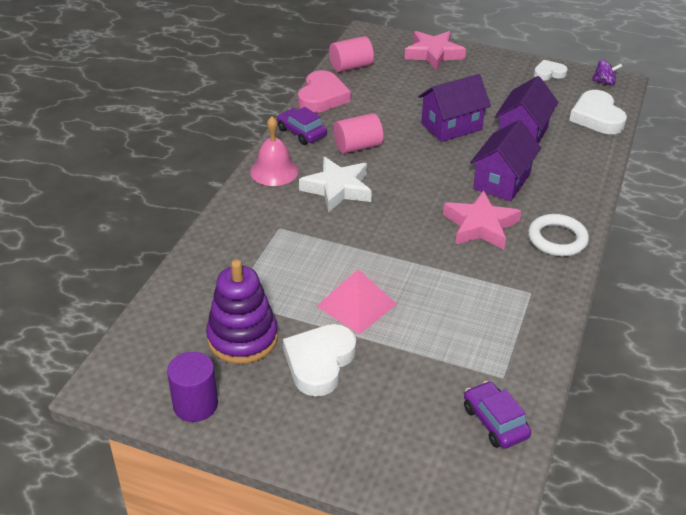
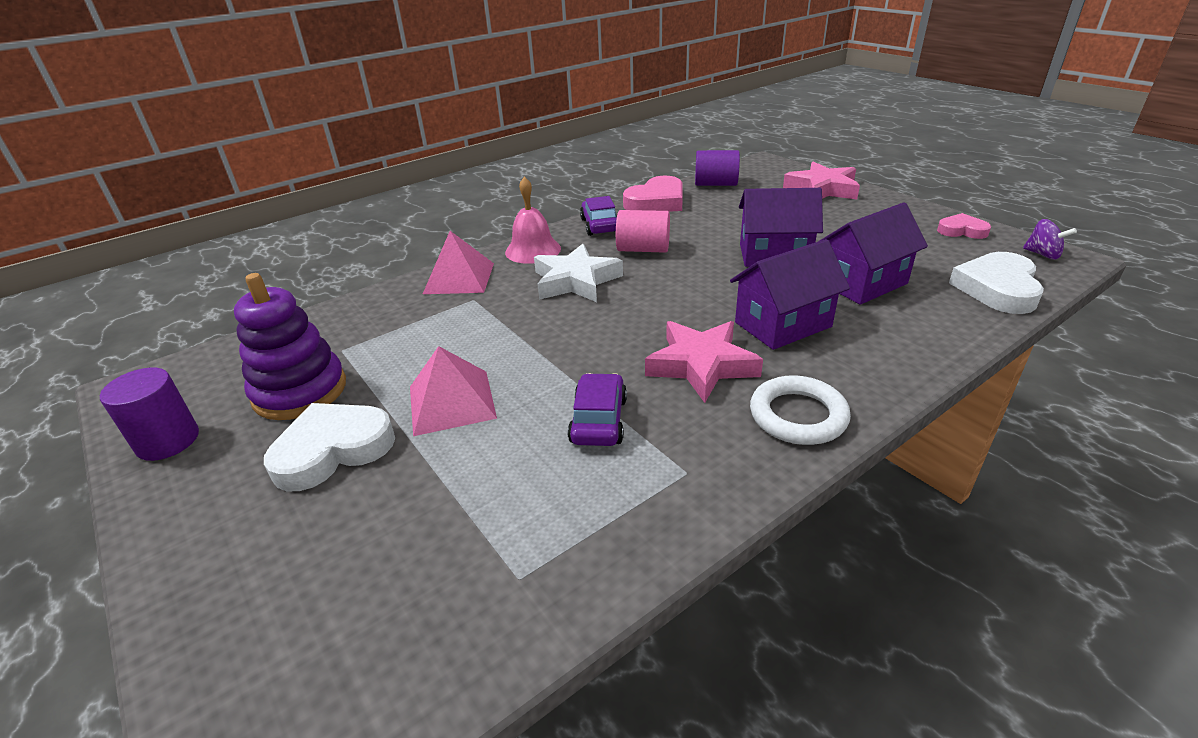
camera: 35 degrees right, 5 degrees down
pink cylinder [329,36,374,72] -> purple cylinder [695,150,740,186]
purple car [464,381,531,448] -> purple car moved to [568,373,627,446]
white heart [534,60,568,80] -> pink heart [937,213,991,239]
none -> pink pyramid [423,231,494,294]

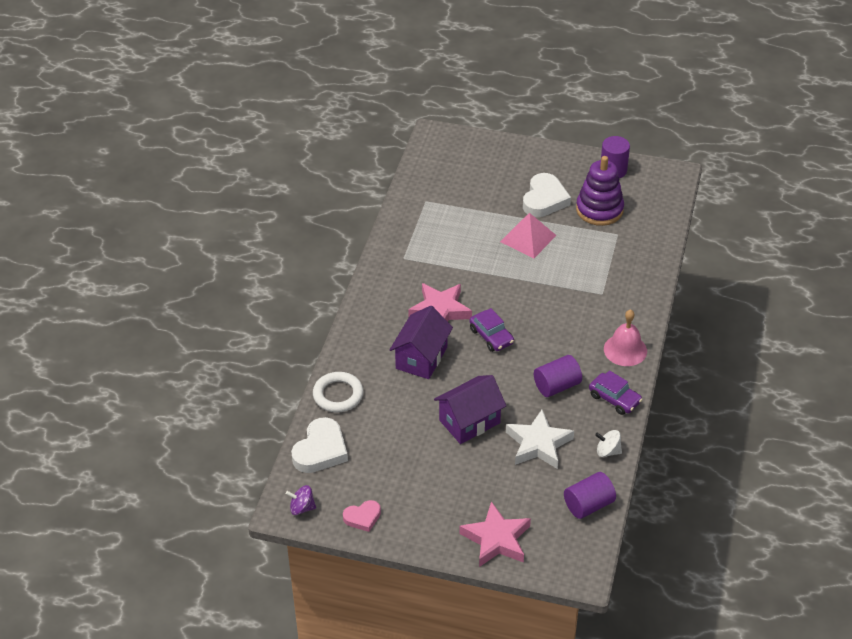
camera: 140 degrees right, 10 degrees up
pink pyramid [423,231,494,294] -> none
white star [534,244,623,302] -> white star moved to [506,409,574,469]
purple car [568,373,627,446] -> purple car moved to [470,308,514,352]
pink cylinder [616,210,670,253] -> purple cylinder [534,355,582,397]
pink heart [623,176,683,212] -> white spinning top [595,430,622,457]
white ring [750,375,851,445] -> white ring moved to [313,372,363,413]
purple house [820,202,928,305] -> none
white heart [949,252,1044,314] -> white heart turned 45 degrees clockwise [291,417,348,473]

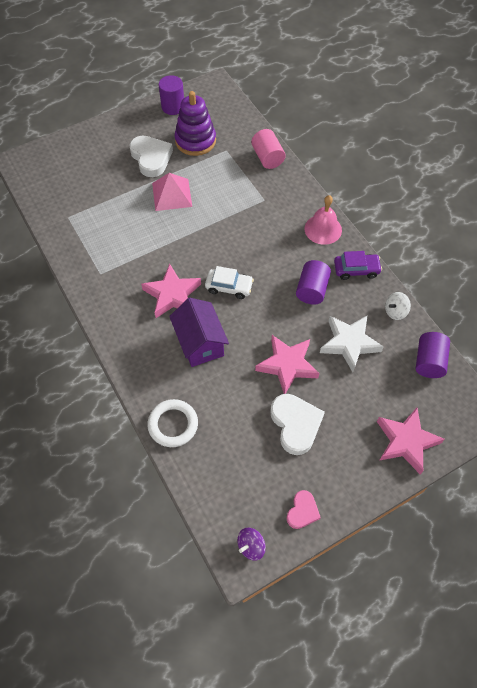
camera: 45 degrees left, 15 degrees up
white heart [291,417,348,473] -> white heart moved to [270,394,325,455]
purple house [434,375,506,444] -> pink star [255,335,320,394]
purple car [470,308,514,352] -> white car [205,266,254,299]
none -> pink cylinder [251,129,286,169]

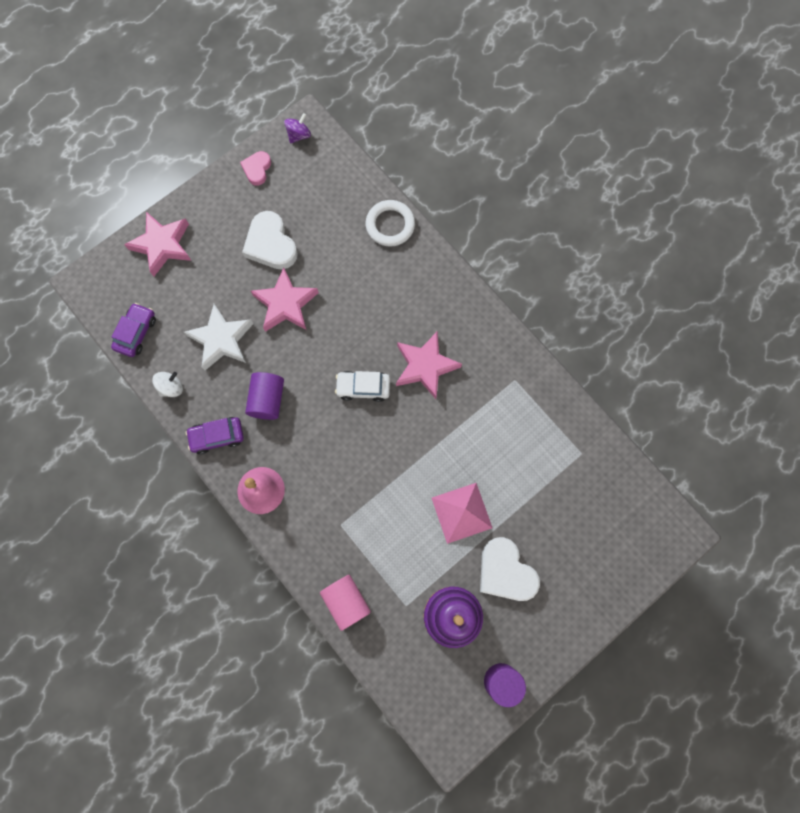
camera: 170 degrees right, 15 degrees up
purple house [169,298,229,367] -> none
purple cylinder [416,332,450,378] -> purple car [111,303,156,357]

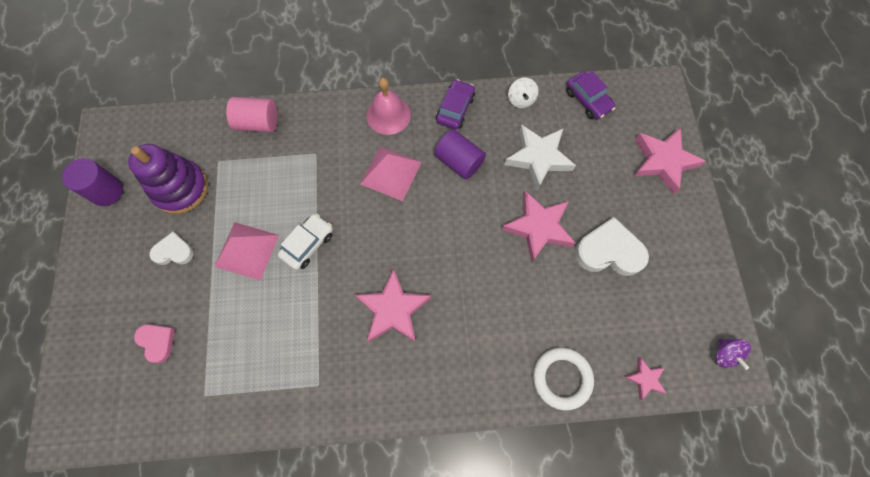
camera: 125 degrees right, 5 degrees down
pink heart [240,151,271,186] -> pink heart moved to [134,324,175,363]
white car [335,371,390,402] -> white car moved to [278,214,333,270]
white heart [480,537,540,601] -> white heart [149,232,194,265], size x0.58
none -> pink pyramid [360,146,422,201]
none -> pink star [624,357,667,400]

